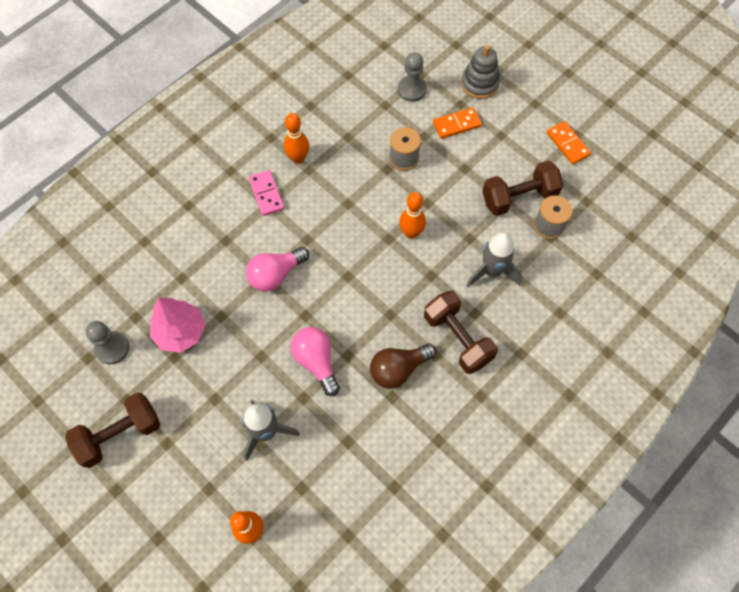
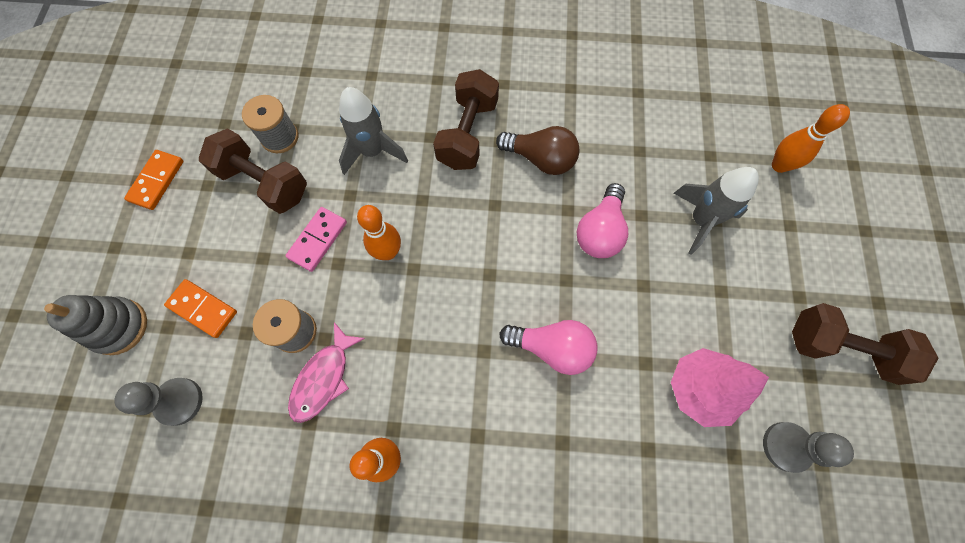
camera: 130 degrees left, 5 degrees up
pink domino [249,170,284,216] -> pink domino moved to [285,207,347,272]
none -> pink fish [288,322,365,423]

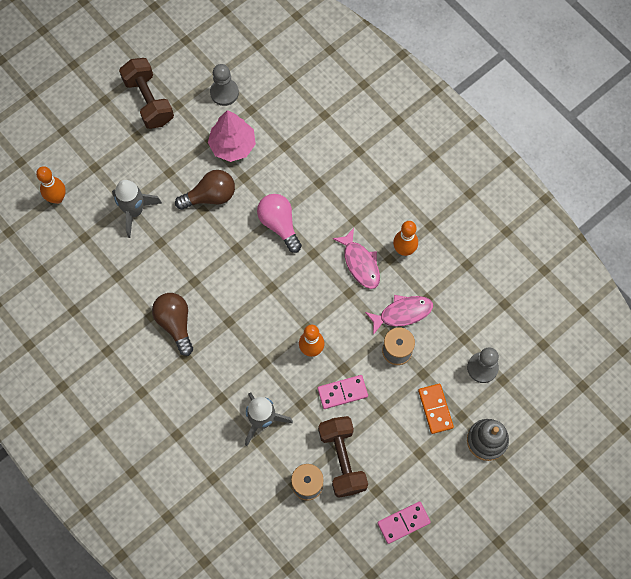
camera: 135 degrees left, 0 degrees up
orange domino [124,150,184,210] -> pink domino [378,501,431,544]
brown dumbbell [433,69,499,170] -> none
pink light bulb [577,183,628,258] -> none
none -> brown light bulb [175,170,235,210]
none -> pink fish [332,228,380,289]

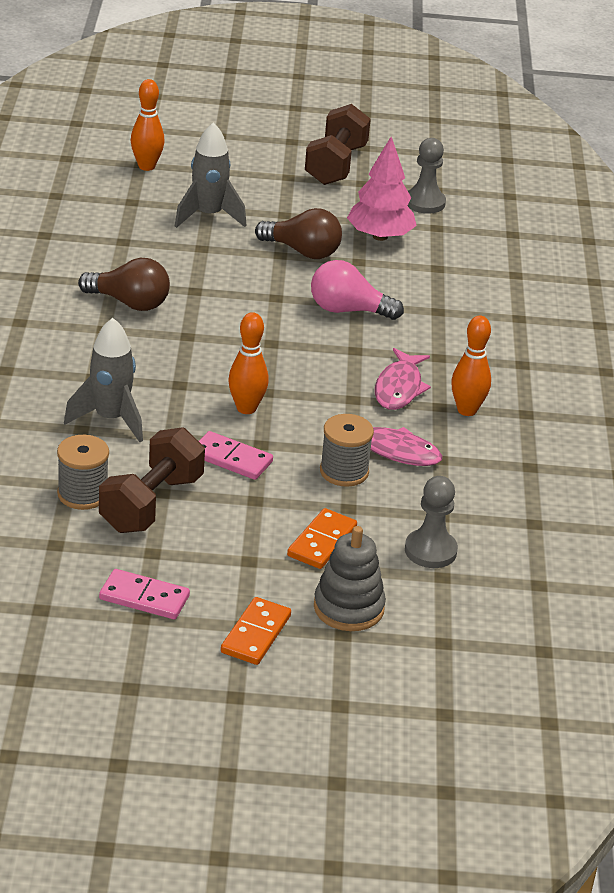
camera: 40 degrees right, 35 degrees down
brown light bulb [152,293,193,356] -> brown light bulb turned 90 degrees clockwise [78,258,170,311]
pink light bulb [257,194,302,253] -> pink light bulb turned 90 degrees counterclockwise [311,260,404,320]
none -> orange domino [221,597,291,665]

